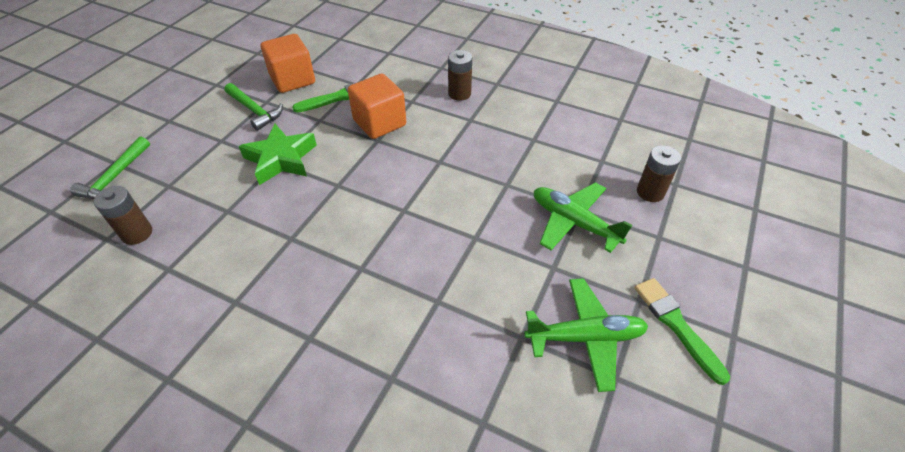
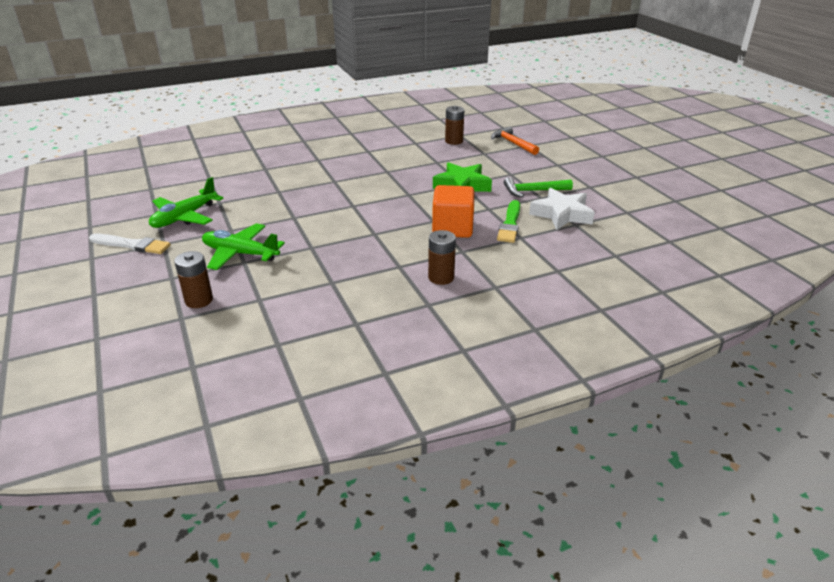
camera: 130 degrees right, 15 degrees down
green hammer [70,136,150,200] -> orange hammer [491,126,539,155]
orange cube [261,34,315,93] -> white star [529,188,595,230]
green plane [534,182,632,253] -> green plane turned 150 degrees counterclockwise [202,223,285,270]
green brush [635,278,730,385] -> white brush [89,234,171,254]

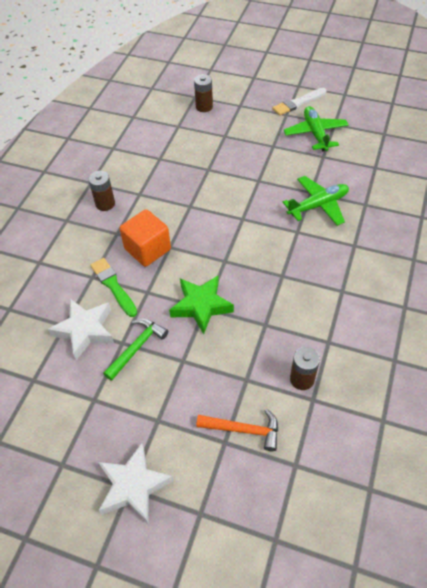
camera: 135 degrees right, 20 degrees up
green plane [202,223,285,270] -> green plane moved to [283,176,349,226]
none -> white star [98,443,173,523]

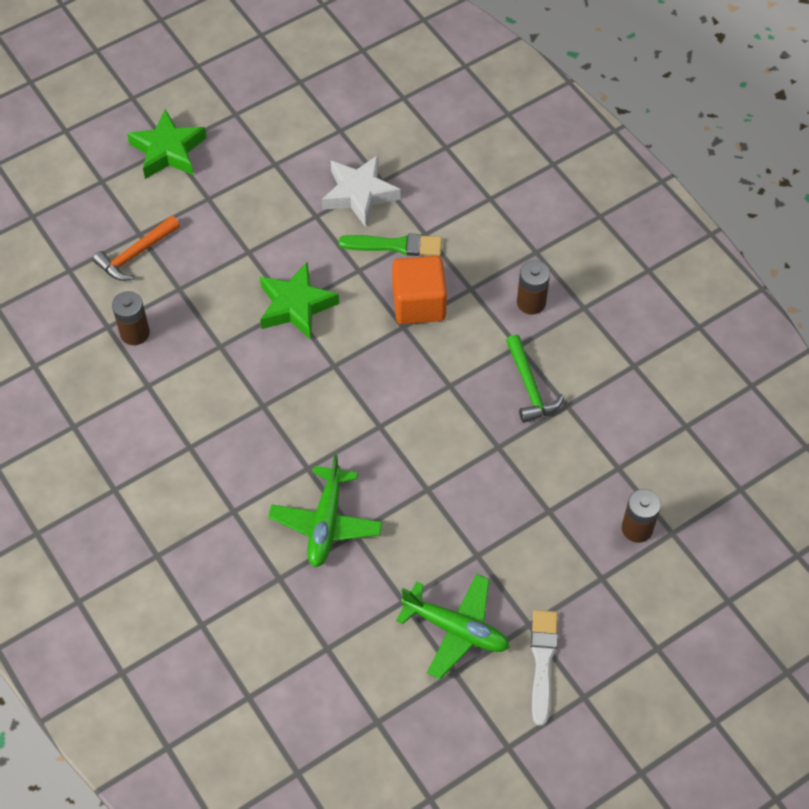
camera: 125 degrees right, 5 degrees up
white star [98,443,173,523] -> green star [127,109,207,179]
green hammer [103,319,168,381] -> green hammer moved to [506,334,564,423]

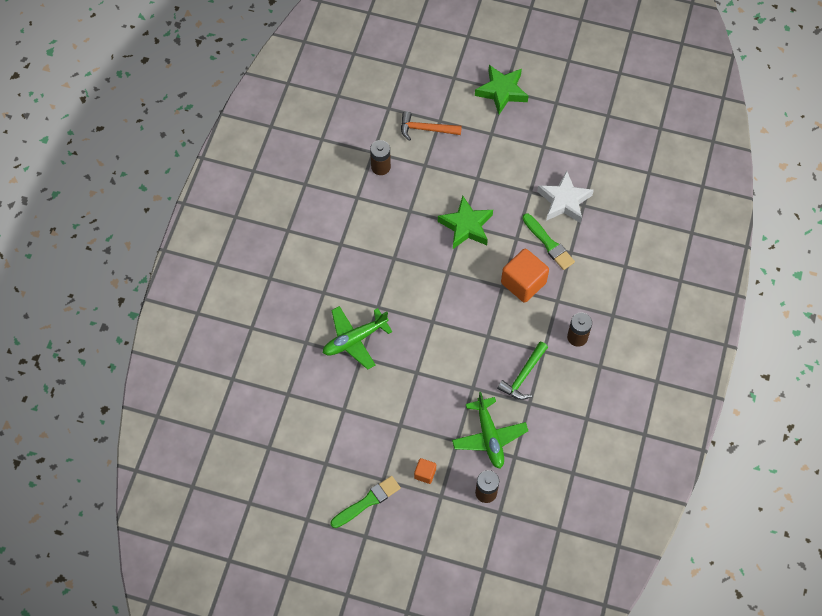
camera: 50 degrees right, 5 degrees up
green plane [396,574,510,679] -> green plane moved to [452,392,528,468]
white brush [531,610,558,726] -> green brush [331,476,401,528]
none -> orange cube [414,458,436,484]

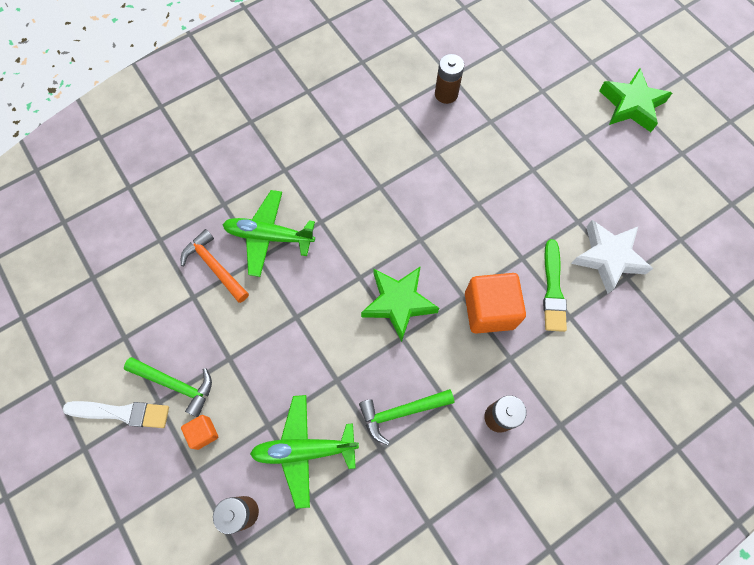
camera: 40 degrees right, 5 degrees up
green brush [331,476,401,528] -> white brush [63,401,169,428]
orange hammer [401,111,462,141] -> orange hammer moved to [181,229,249,303]
green star [438,196,493,249] -> green star moved to [361,266,439,342]
green plane [452,392,528,468] -> green plane turned 60 degrees clockwise [250,395,359,509]
none -> green hammer [124,357,212,417]

